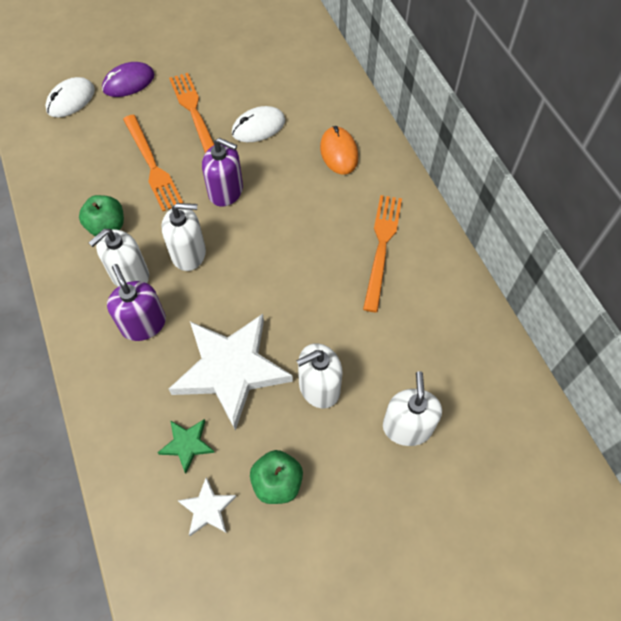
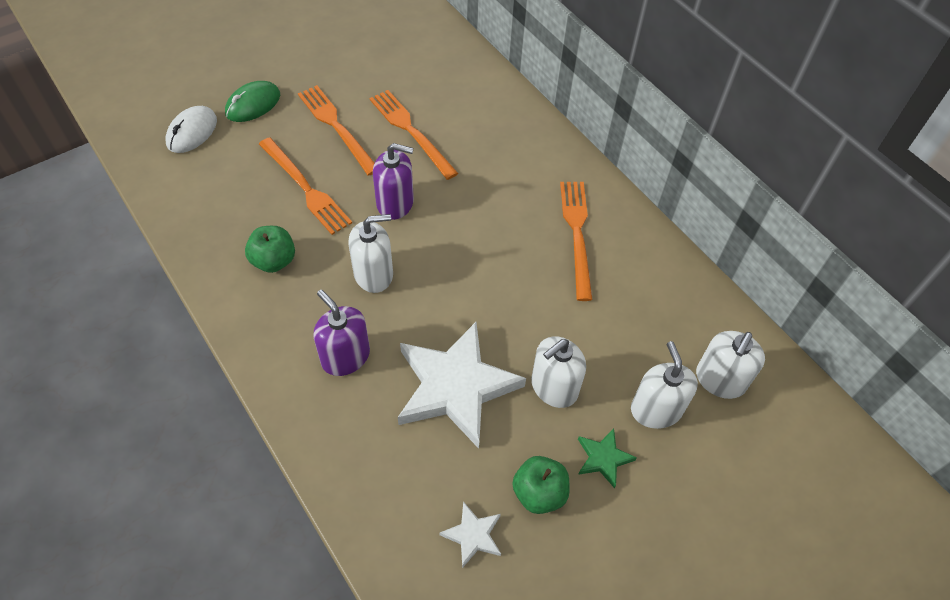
camera: 15 degrees left, 5 degrees down
white soap dispenser [89,229,149,287] -> white soap dispenser moved to [696,331,765,399]
purple mouse [102,62,154,97] -> green mouse [225,81,280,122]
green star [157,419,215,473] -> green star moved to [578,428,637,488]
white mouse [232,106,285,142] -> orange fork [369,90,458,180]
orange mouse [320,126,358,174] -> none

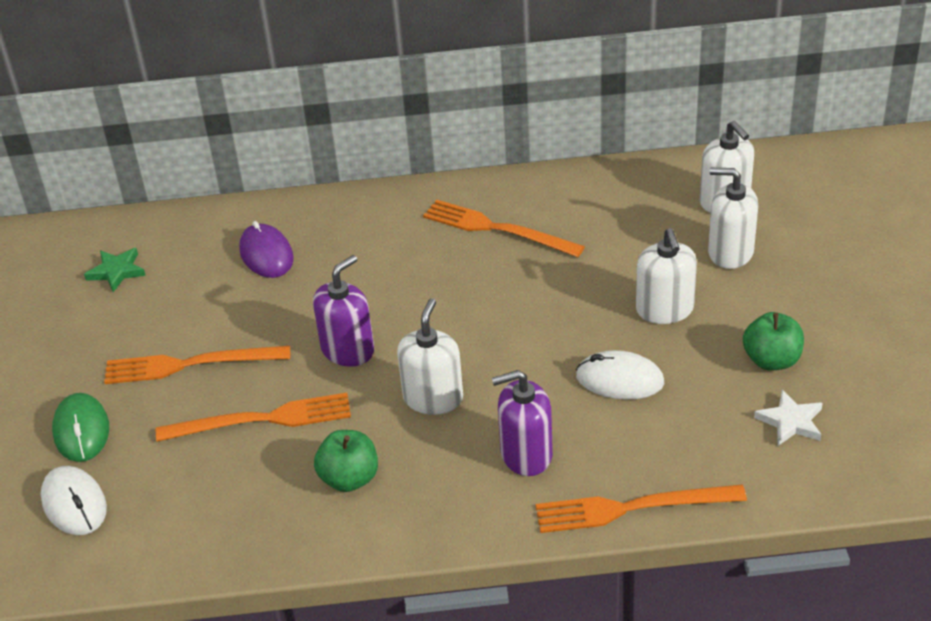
camera: 55 degrees left, 15 degrees down
orange fork [369,90,458,180] -> orange fork moved to [536,485,747,533]
white star [398,322,526,449] -> white mouse [576,350,664,400]
green star [578,428,637,488] -> green star moved to [84,248,146,292]
none -> purple mouse [239,221,294,278]

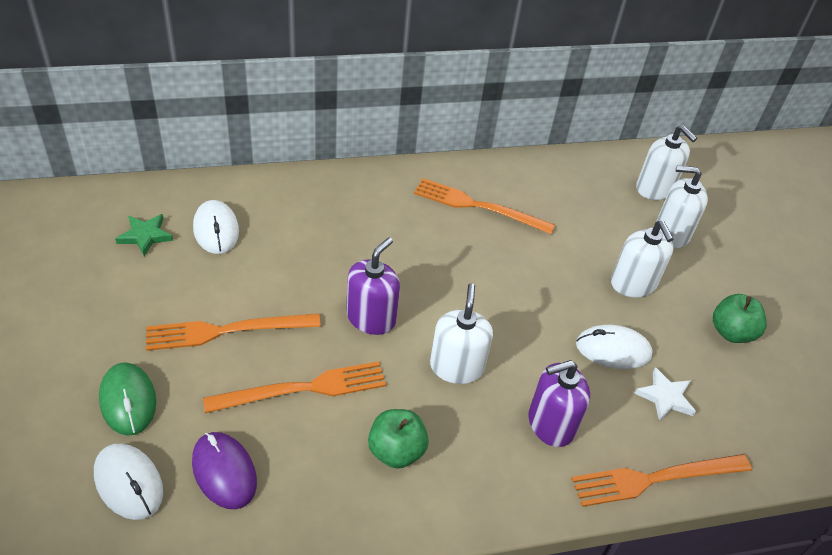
camera: 15 degrees left, 5 degrees up
purple mouse [239,221,294,278] -> purple mouse moved to [192,432,257,509]
white star [754,390,823,446] -> white star moved to [634,367,696,421]
none -> white mouse [193,200,239,254]

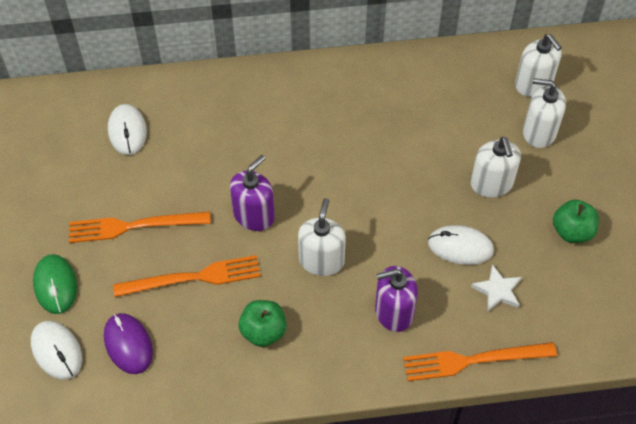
camera: 10 degrees right, 10 degrees up
green star [115,214,173,256] -> none
orange fork [414,178,555,234] -> none

